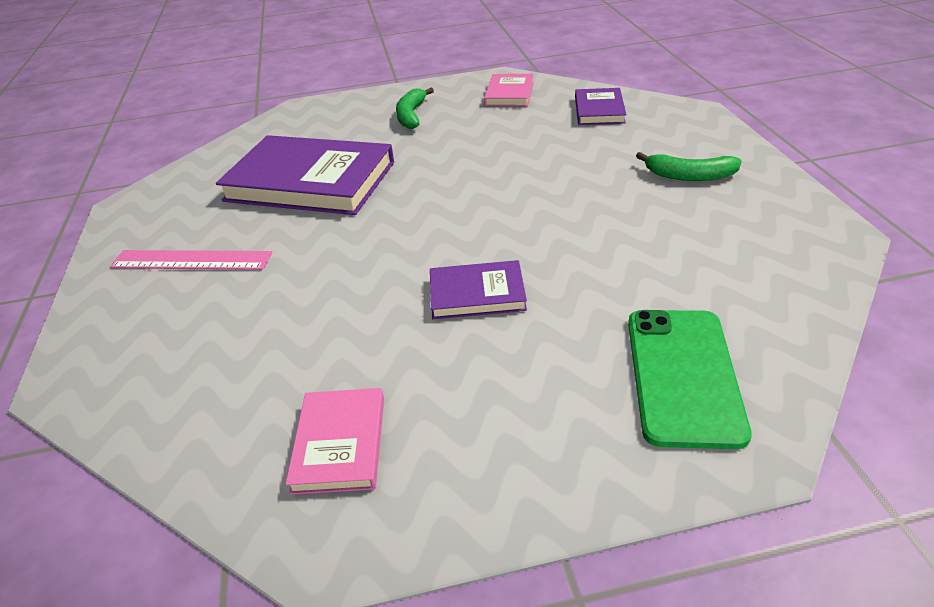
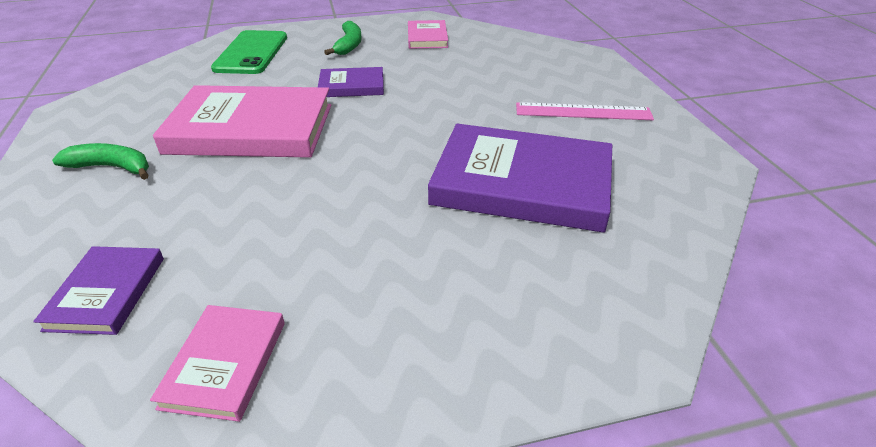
camera: 175 degrees right, 0 degrees up
green banana [396,88,434,129] -> green banana moved to [324,21,362,55]
none -> pink book [153,85,331,158]

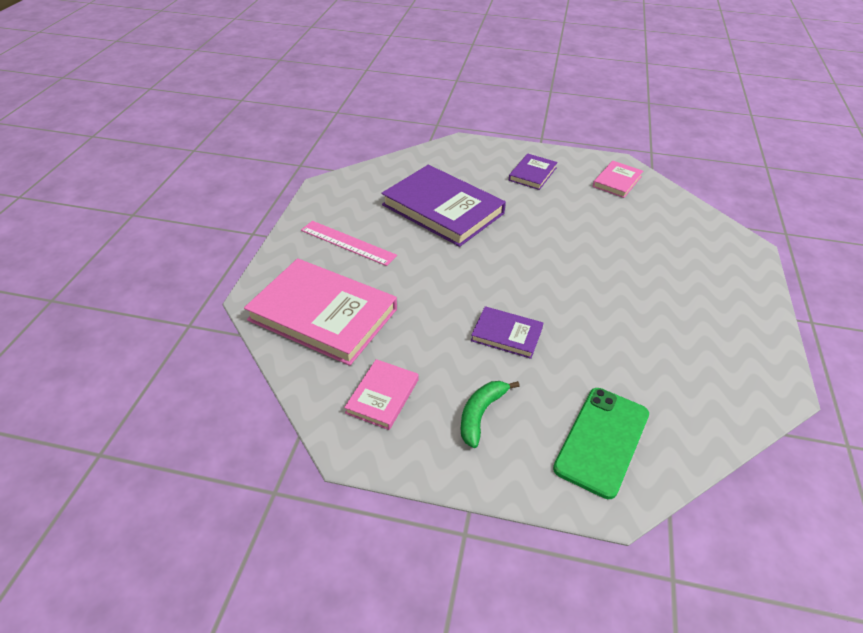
camera: 155 degrees left, 5 degrees up
purple book [33,246,164,335] -> purple book moved to [509,154,558,190]
green banana [52,143,149,180] -> none
pink book [153,85,331,158] -> pink book moved to [244,258,397,366]

